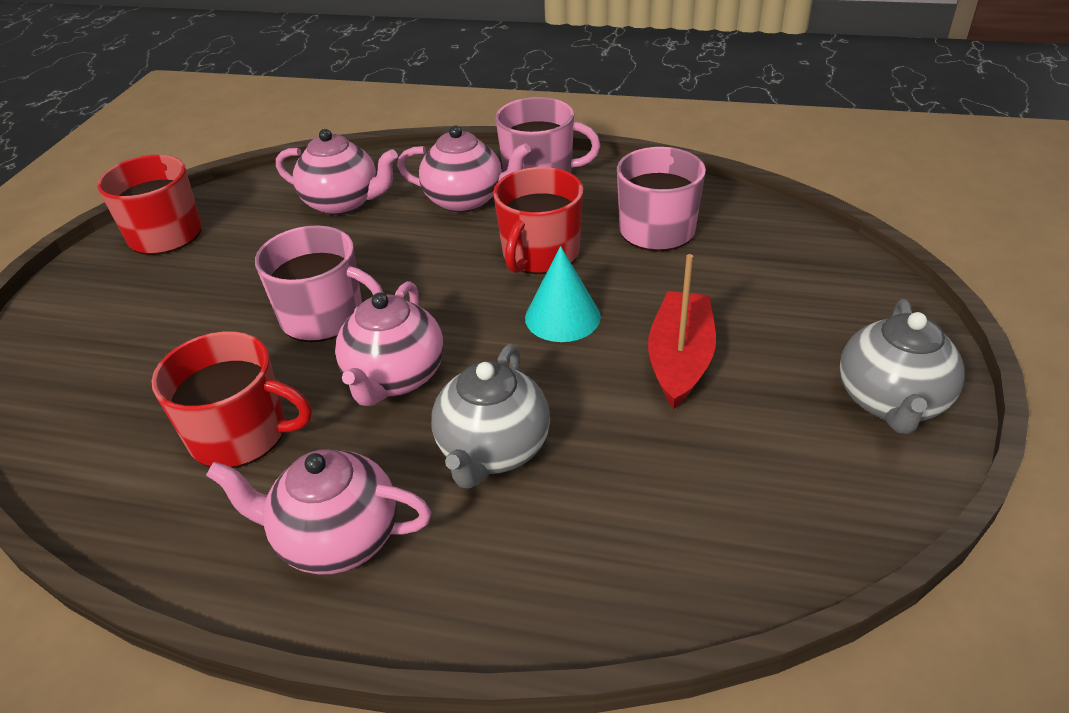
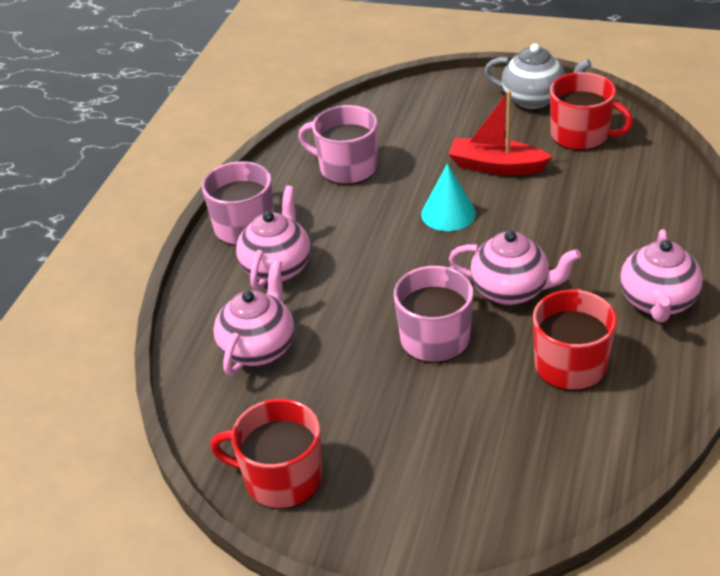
camera: 85 degrees left, 0 degrees up
grey teapot [431,344,550,489] -> none
red mug [493,167,583,274] -> red mug moved to [550,72,634,151]

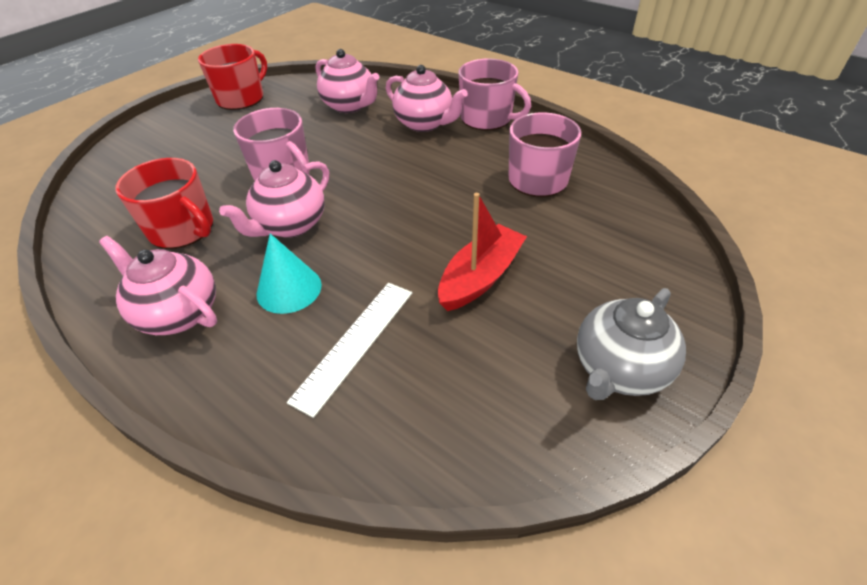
camera: 110 degrees right, 5 degrees up
turquoise cone [421,163,476,231] -> turquoise cone moved to [257,234,322,314]
red mug [550,72,634,151] -> none
none -> white ruler [287,283,412,418]

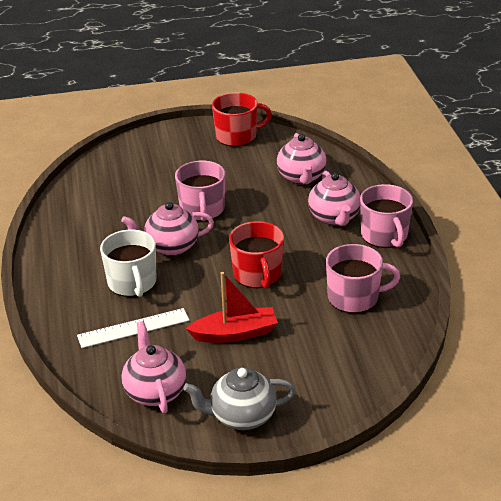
camera: 40 degrees right, 10 degrees down
pink teapot [99,236,217,335] -> pink teapot moved to [121,321,186,413]
red mug [115,158,213,249] -> red mug moved to [229,221,284,289]
turquoise cone [257,234,322,314] -> white mug [100,230,156,297]

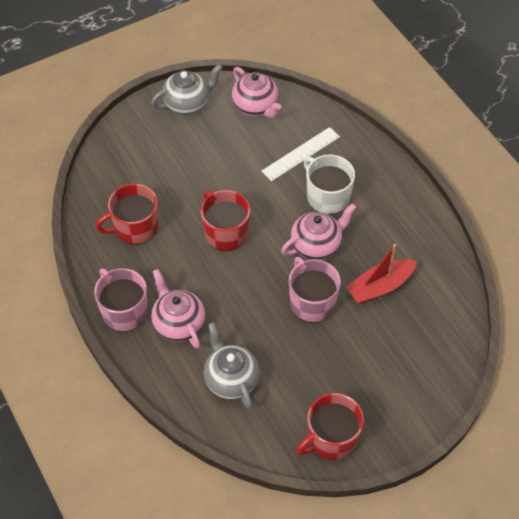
camera: 160 degrees right, 20 degrees up
red boat [186,272,278,343] -> red boat moved to [346,244,417,304]
pink teapot [277,133,327,184] -> grey teapot [204,322,259,409]
pink mug [326,244,400,313] -> red mug [95,183,158,244]

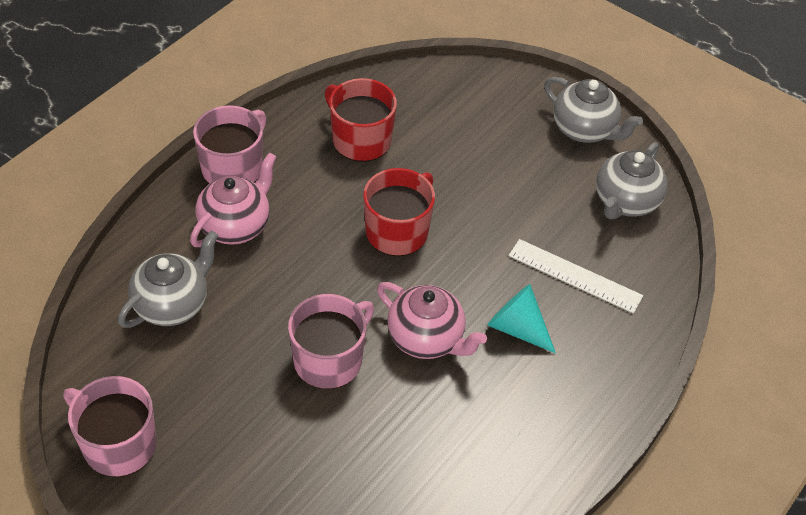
camera: 65 degrees right, 5 degrees down
pink teapot [232,67,281,118] -> grey teapot [596,142,668,219]
red mug [296,393,364,460] -> pink mug [64,376,157,477]
white mug [304,154,355,215] -> turquoise cone [487,284,556,353]
red boat [346,244,417,304] -> none

